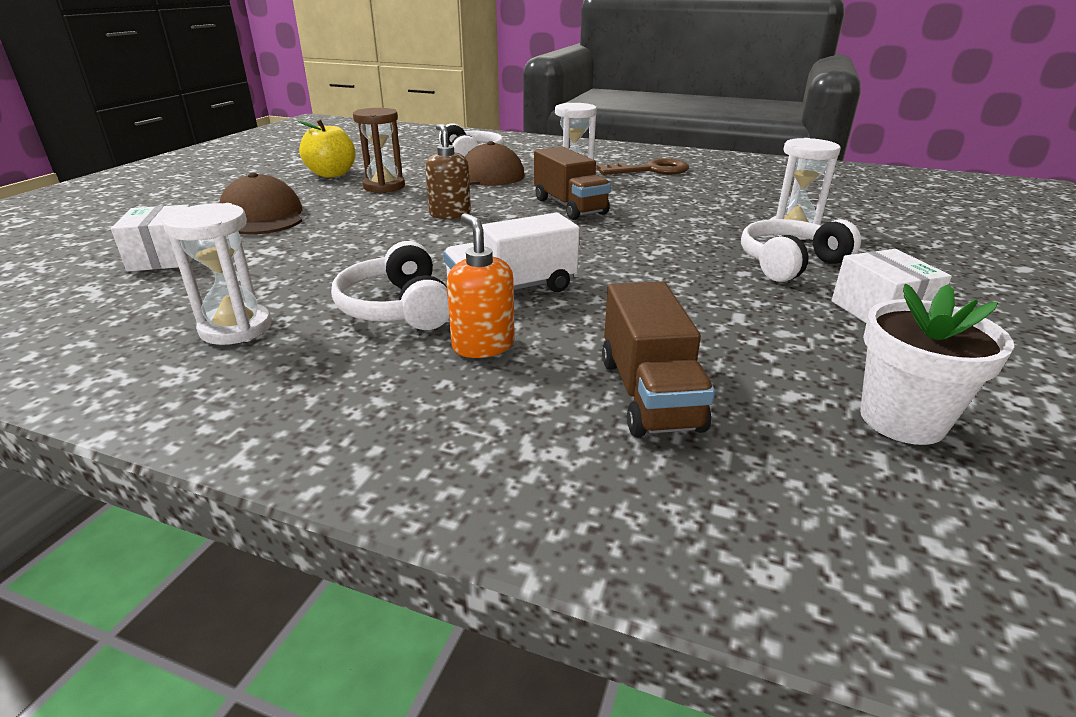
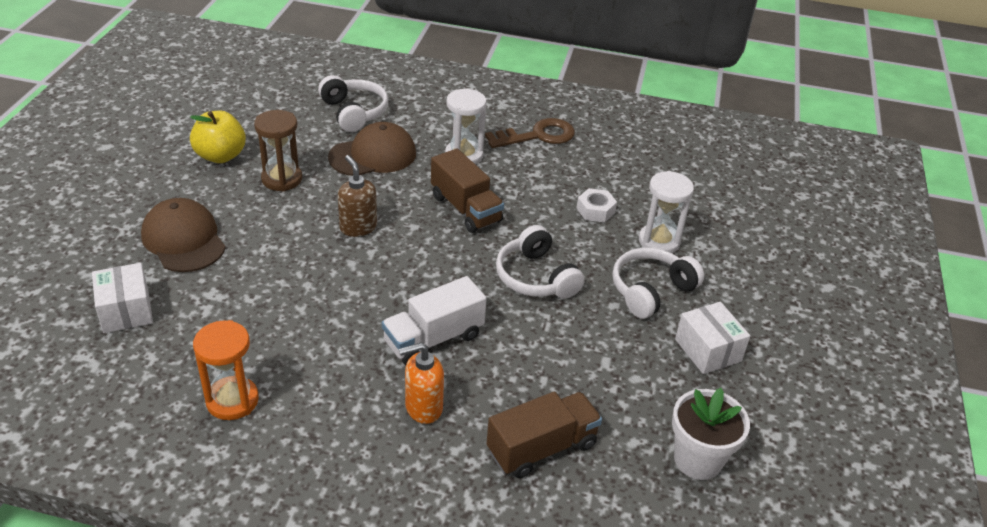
camera: 10 degrees left, 10 degrees up
white hourglass [163,203,272,345] -> orange hourglass [193,320,259,420]
white headphones [331,241,449,330] -> white headphones moved to [496,225,585,299]
orange soap dispenser [447,213,515,358] -> orange soap dispenser turned 75 degrees counterclockwise [399,342,444,424]
brown truck [602,281,715,437] -> brown truck turned 105 degrees counterclockwise [487,392,602,478]
none -> white nut [576,188,617,223]

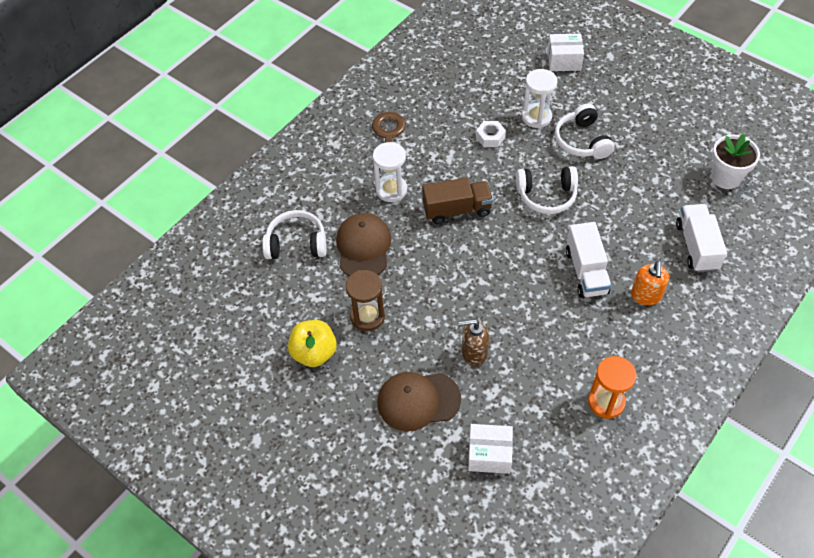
camera: 60 degrees left, 15 degrees up
brown soap dispenser [338,155,377,237] -> brown soap dispenser moved to [459,319,489,366]
brown truck [487,392,602,478] -> white truck [676,204,727,272]
white box [675,302,750,374] -> white box moved to [547,34,584,71]

